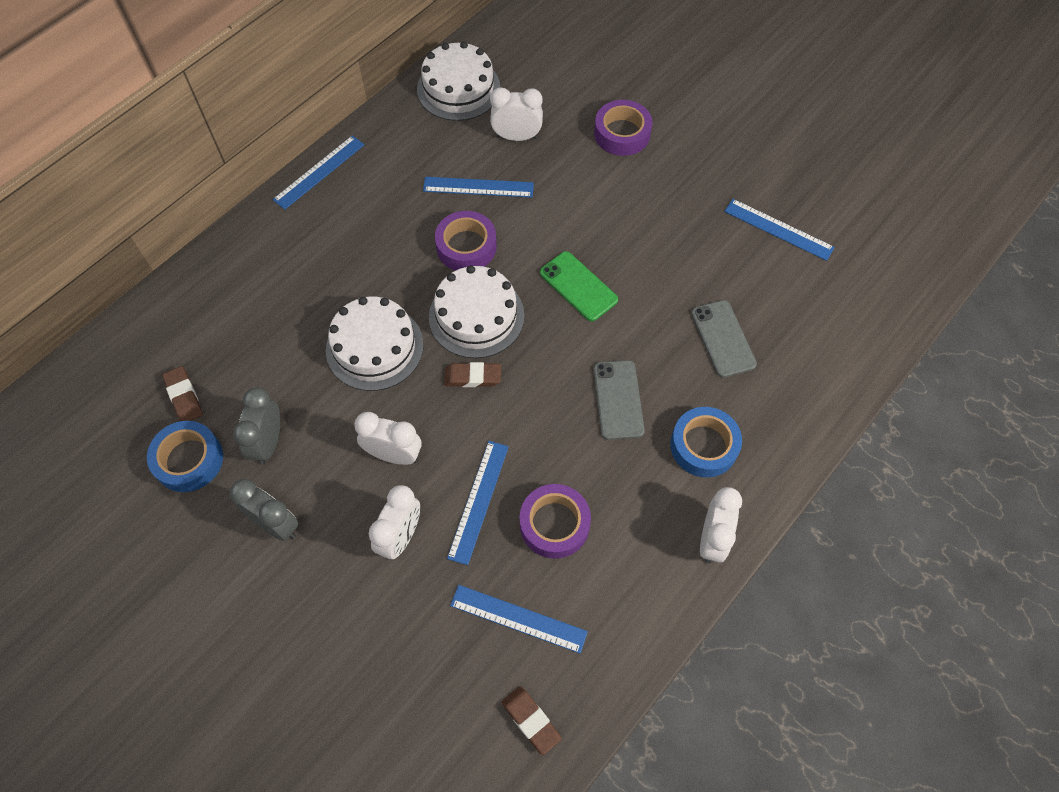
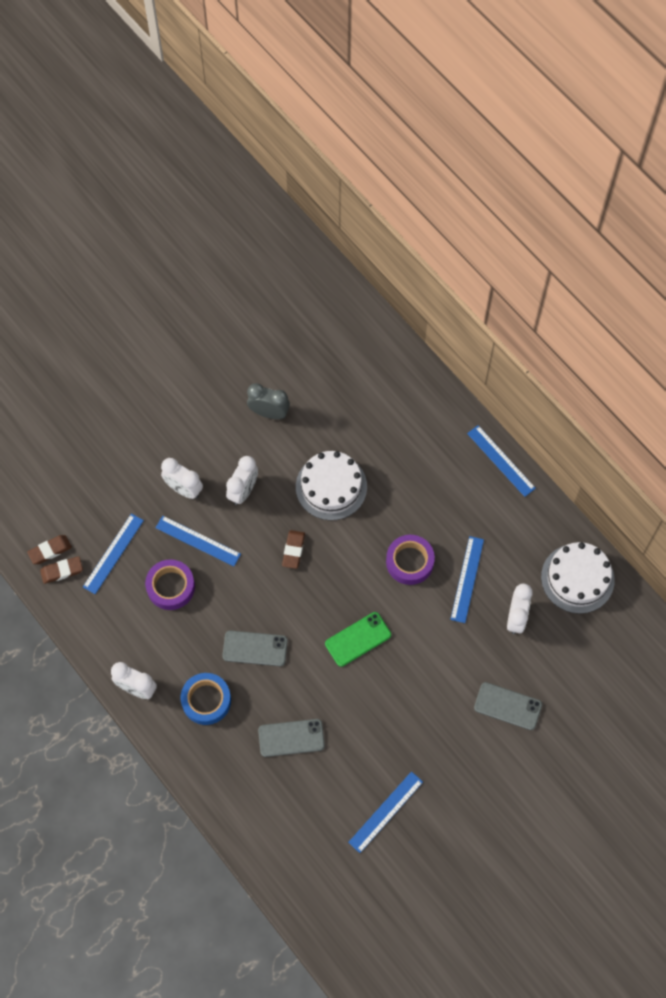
camera: 100 degrees right, 5 degrees up
blue tape [147,421,223,492] -> none
brown eraser [162,366,203,421] -> brown eraser moved to [40,556,83,584]
grey clock [230,479,298,541] -> none
white cake [429,265,524,358] -> none
purple tape [594,100,653,156] -> grey phone [474,682,542,730]

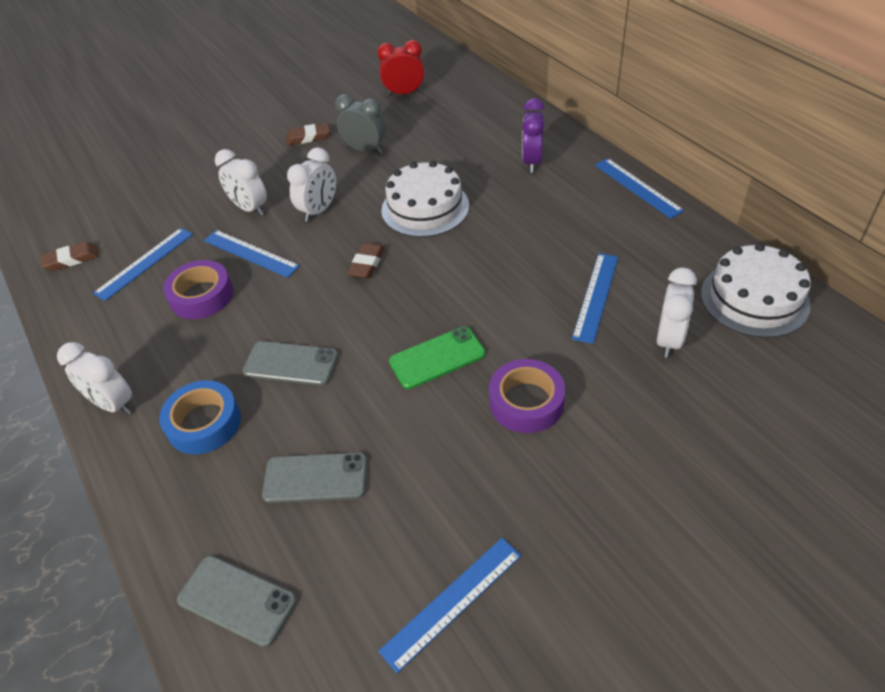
camera: 10 degrees right, 20 degrees down
brown eraser [40,556,83,584] -> brown eraser moved to [286,123,330,145]
purple tape [386,535,435,585] -> purple tape moved to [489,359,565,433]
grey phone [474,682,542,730] -> grey phone moved to [177,556,297,647]
none -> red clock [377,40,424,96]
none -> purple clock [522,98,545,173]

